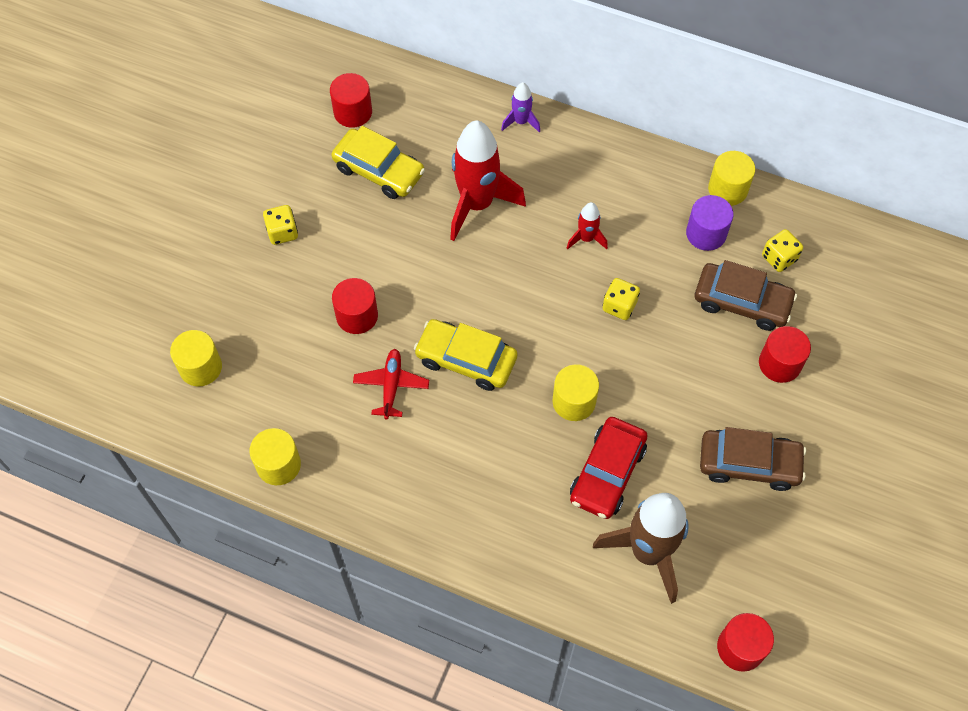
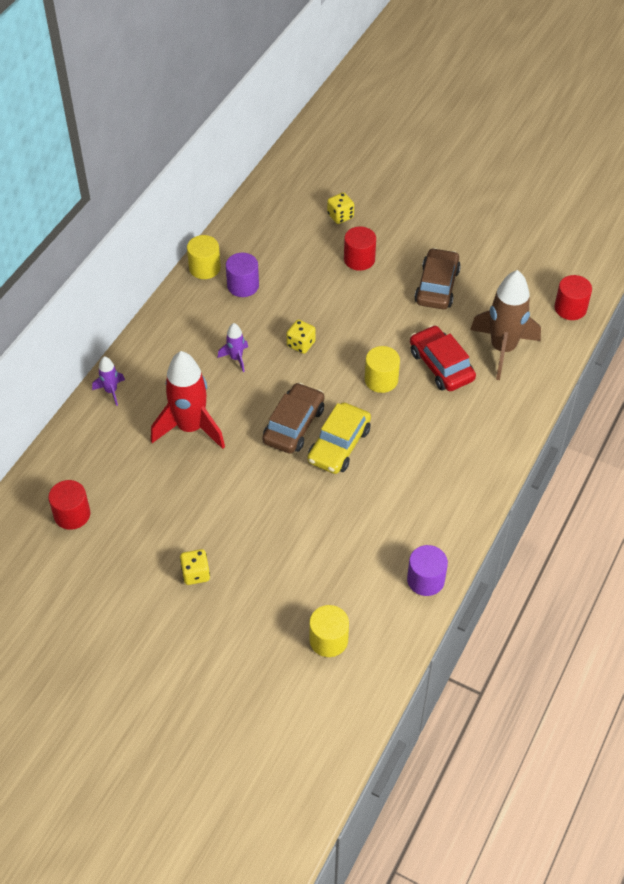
camera: 85 degrees left, 10 degrees down
yellow cylinder [250,428,301,485] -> purple cylinder [407,545,448,596]
yellow car [331,126,425,199] -> none
red cylinder [332,278,378,334] -> none
red plane [353,349,429,419] -> none
red rocket [567,202,608,250] -> purple rocket [218,323,248,372]
red car [570,417,648,519] -> red car turned 150 degrees counterclockwise [410,325,476,391]
brown car [695,260,797,331] -> brown car moved to [262,383,324,454]
yellow dice [762,229,803,272] -> yellow dice moved to [327,192,354,224]

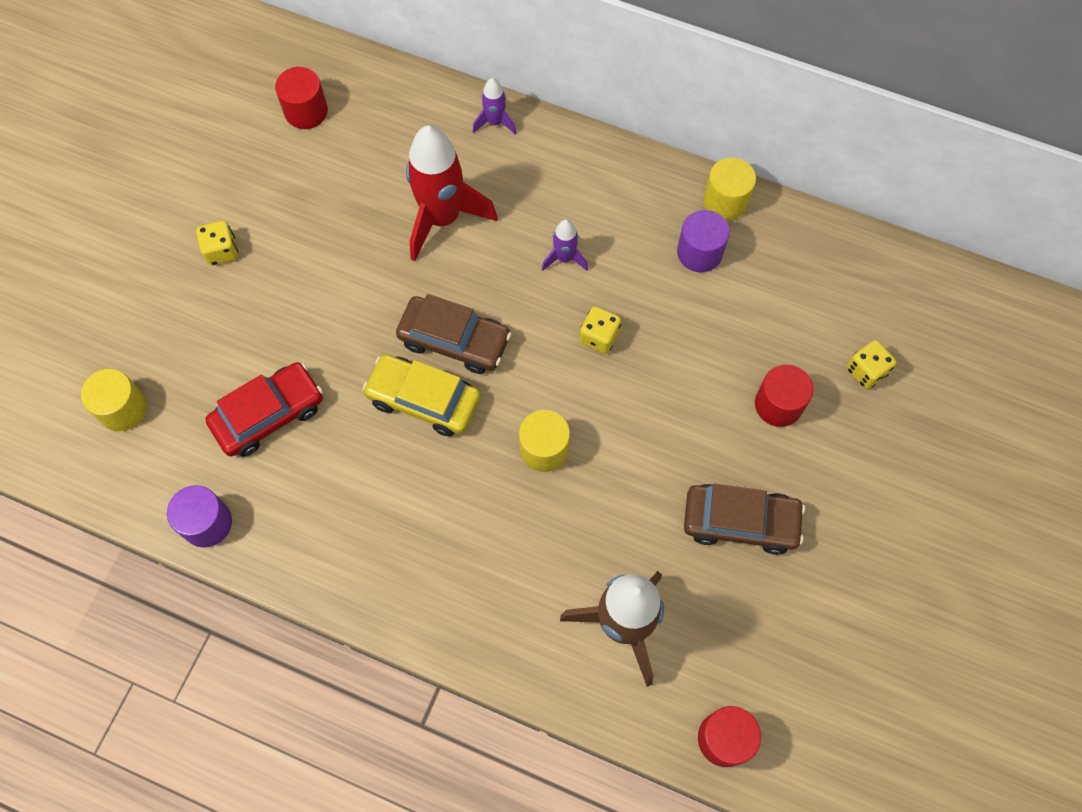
camera: 85 degrees right, 15 degrees up
red car [410,325,476,391] -> red car moved to [205,362,323,457]

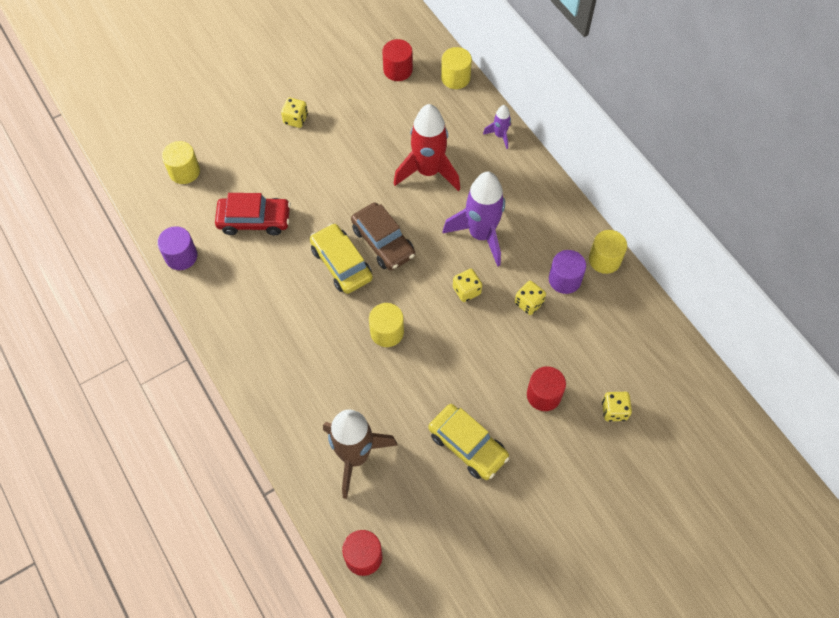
camera: 35 degrees right, 5 degrees down
purple rocket [542,219,588,271] -> purple rocket [442,171,505,267], size x2.13
brown car [684,484,805,555] -> yellow car [428,404,509,480]
none -> yellow cylinder [441,47,472,89]
none -> yellow dice [515,281,546,315]

